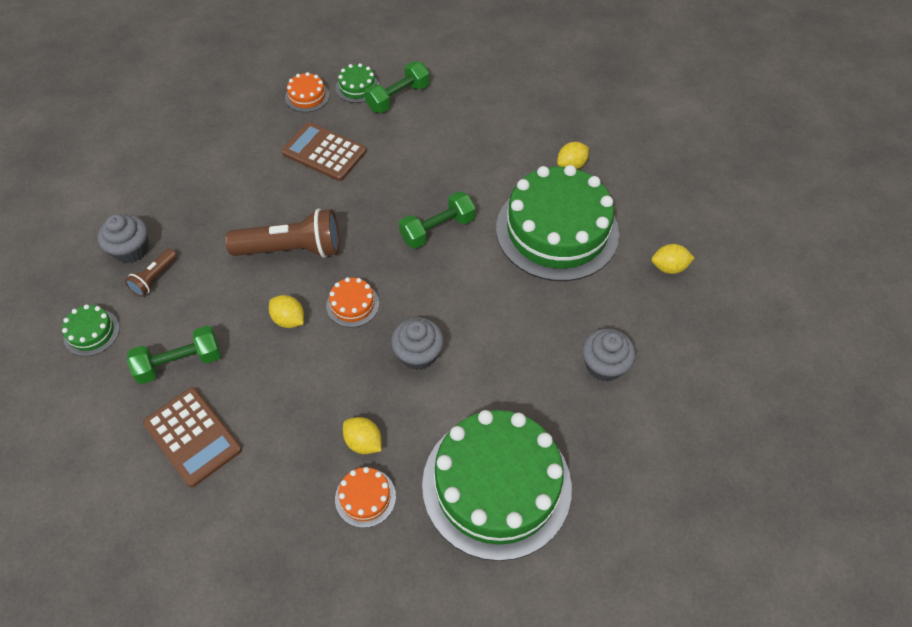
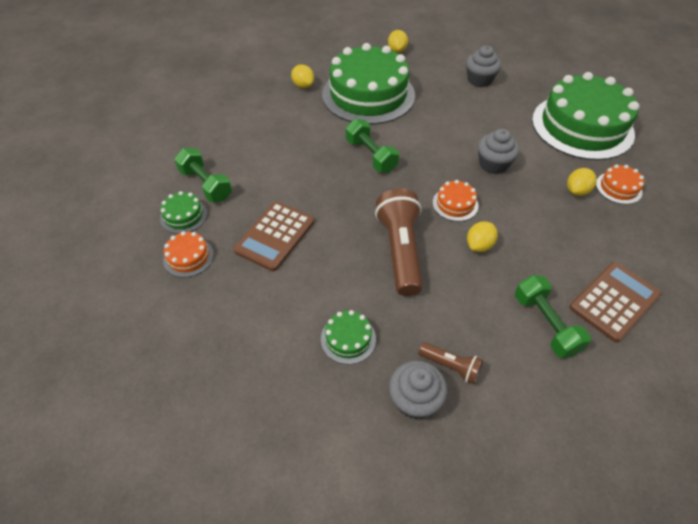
camera: 90 degrees left, 5 degrees down
green cake [62,304,120,356] -> green cake moved to [321,310,376,364]

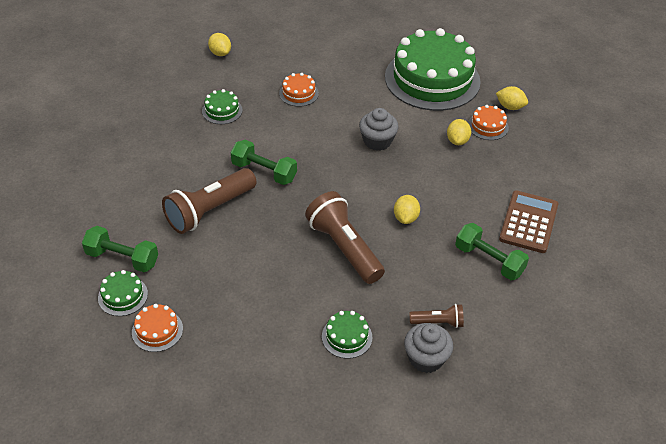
camera: 30 degrees left, 5 degrees down
brown calculator [233,202,314,271] -> none
yellow lemon [291,64,314,88] -> yellow lemon moved to [496,86,528,110]
green cake [322,43,415,125] -> green cake [202,89,242,124], size x0.40
orange cake [433,180,478,221] -> orange cake moved to [279,73,319,107]
grey cupcake [466,46,501,87] -> none
none -> brown flashlight [162,168,257,234]

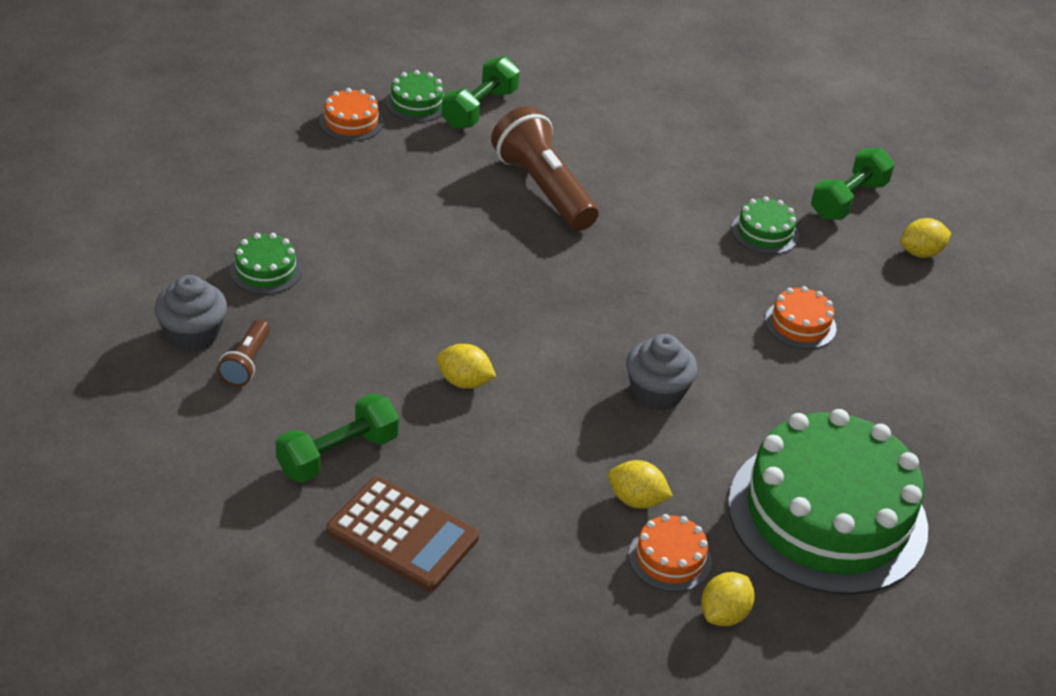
camera: 100 degrees right, 5 degrees down
green dumbbell [231,140,297,185] -> green dumbbell moved to [811,148,895,220]
brown flashlight [305,191,385,284] -> none

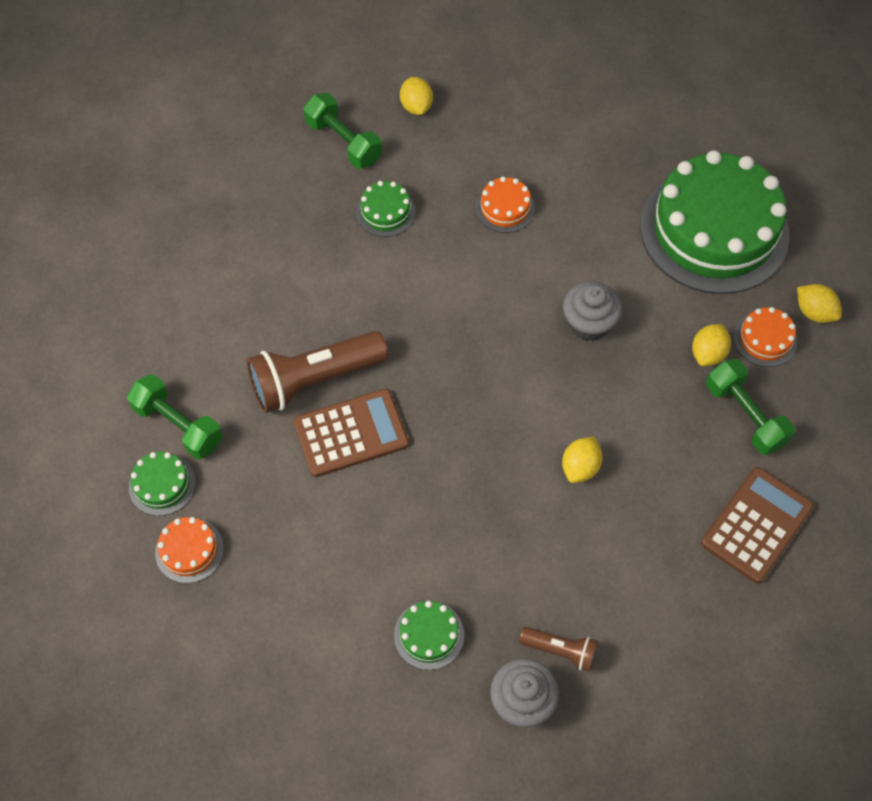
camera: 80 degrees left, 20 degrees up
green dumbbell [276,393,399,483] -> green dumbbell moved to [706,359,795,455]
none -> brown calculator [294,389,409,477]

